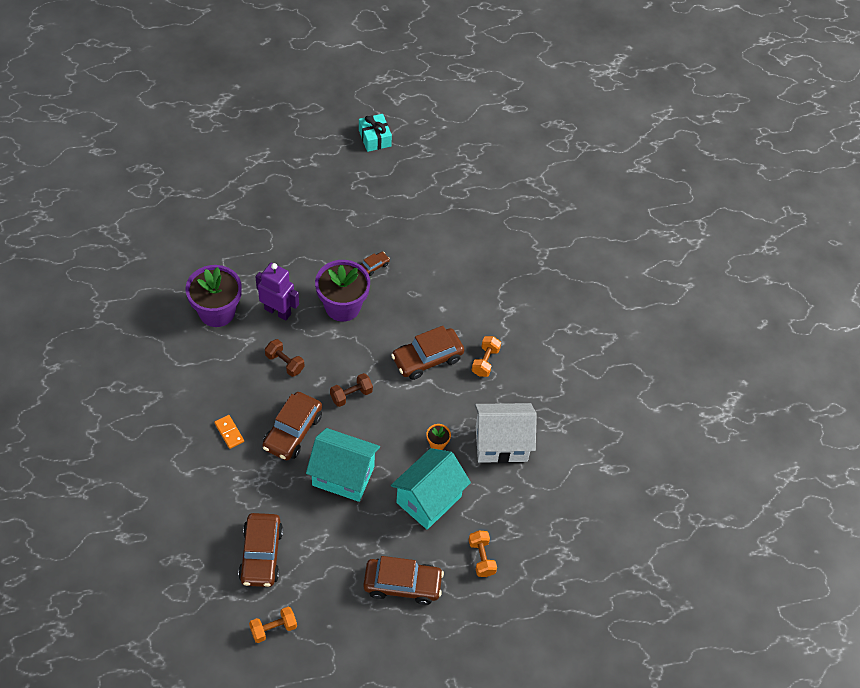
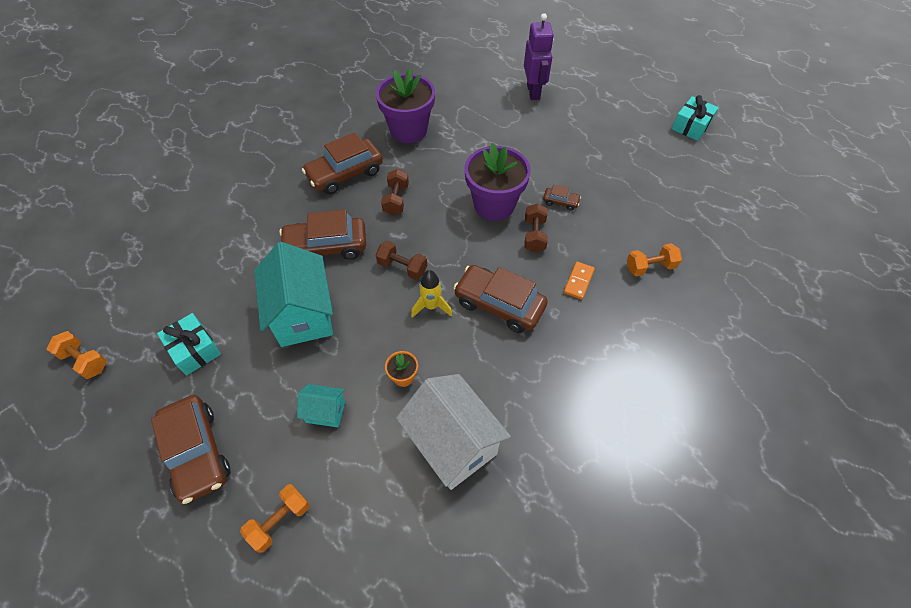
camera: 60 degrees right, 0 degrees up
orange domino [214,415,244,449] -> orange domino moved to [564,262,595,300]
brown car [238,513,283,587] -> brown car moved to [302,132,383,194]
purple robot [255,263,299,321] -> purple robot moved to [524,13,554,100]
turquoise house [391,448,471,530] -> turquoise house [297,384,345,427], size x0.49
orange dumbbell [472,336,501,377] -> orange dumbbell moved to [627,243,682,277]
none -> turquoise gift [157,313,221,375]
none -> yellow rocket [411,270,452,318]
none -> brown dumbbell [524,203,548,252]

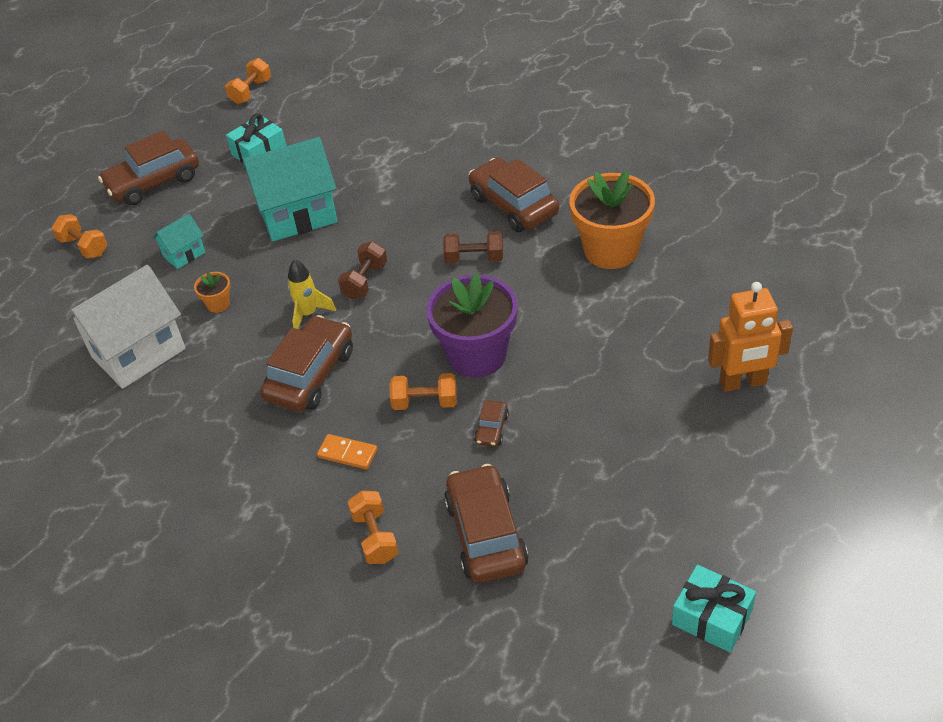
camera: 90 degrees right, 10 degrees down
brown car [279,210,366,260] -> brown car moved to [444,464,529,583]
turquoise house [297,384,345,427] -> turquoise house turned 45 degrees clockwise [152,214,205,269]
purple flower pot [376,69,435,143] -> orange flower pot [569,171,655,269]
purple robot [524,13,554,100] -> orange robot [708,282,793,392]
brown dumbbell [524,203,548,252] -> orange dumbbell [390,373,457,410]

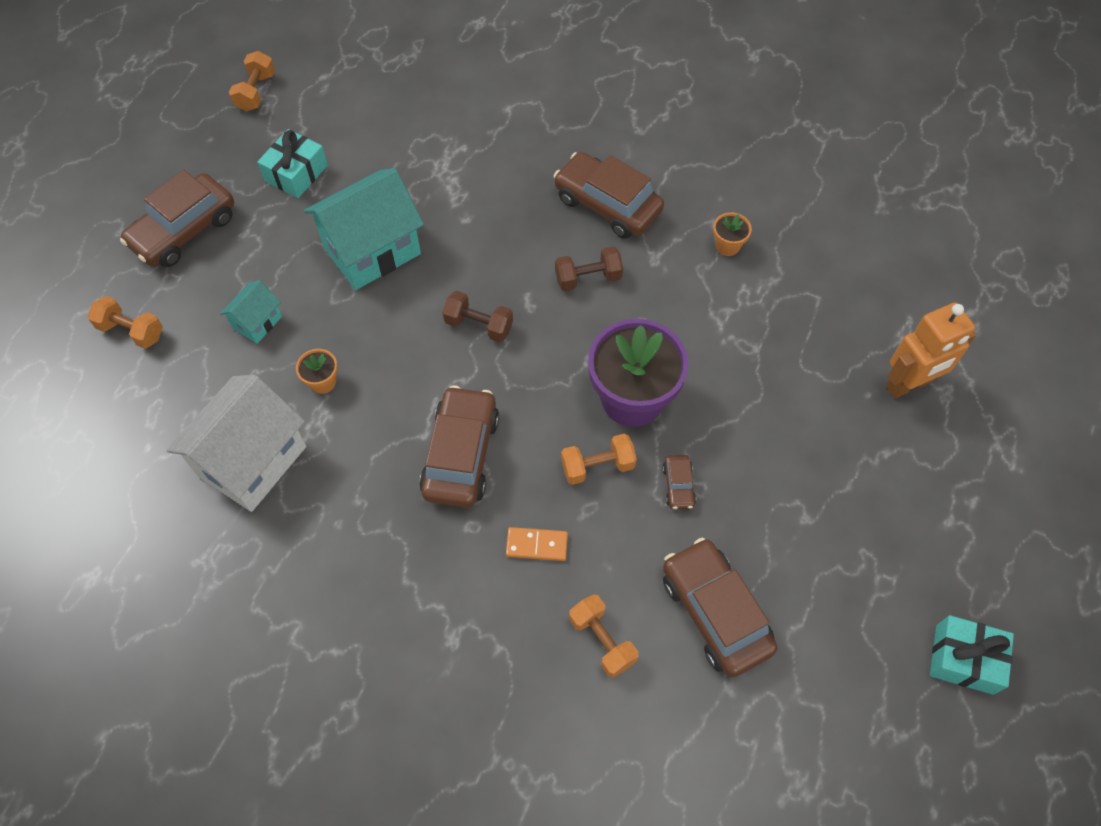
camera: 20 degrees left, 15 degrees up
yellow rocket [287,259,336,329] -> none
brown dumbbell [338,241,387,299] -> brown dumbbell turned 75 degrees counterclockwise [442,291,513,342]
orange flower pot [569,171,655,269] -> orange flower pot [713,212,752,256], size x0.43

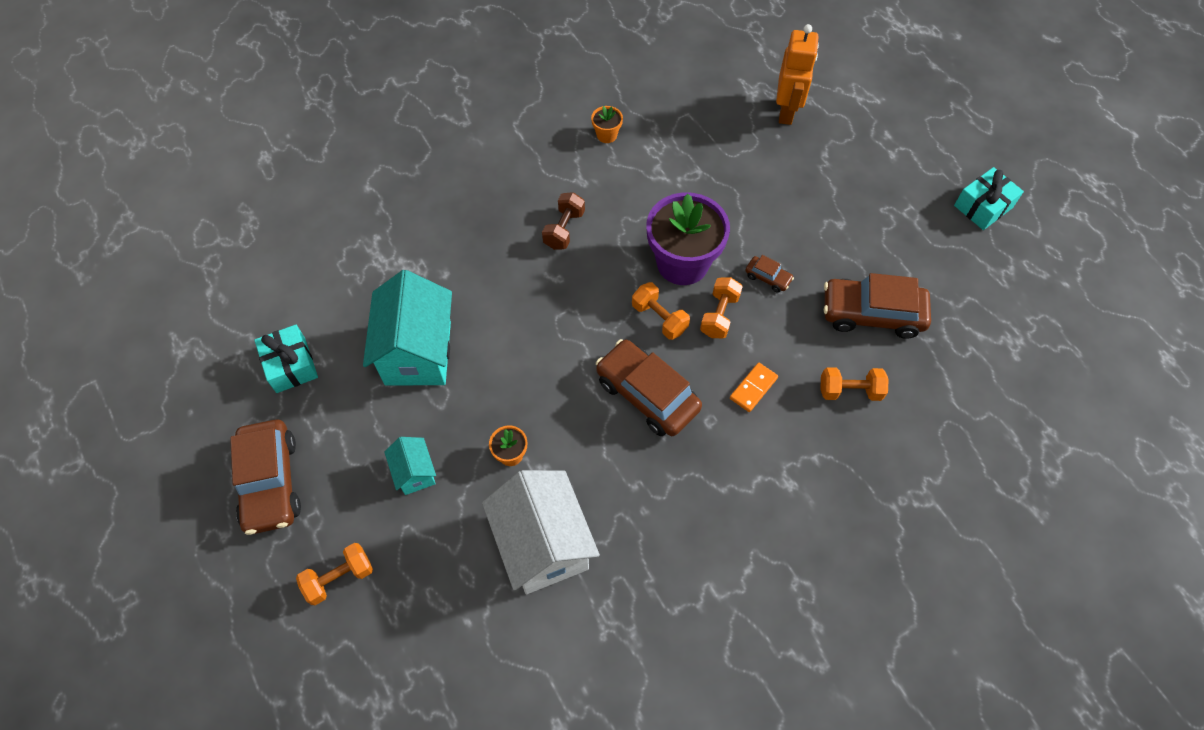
camera: 55 degrees left, 0 degrees up
orange dumbbell [229,51,275,111] -> orange dumbbell moved to [632,282,690,340]
brown dumbbell [442,291,513,342] -> none
brown car [554,152,664,239] -> none

